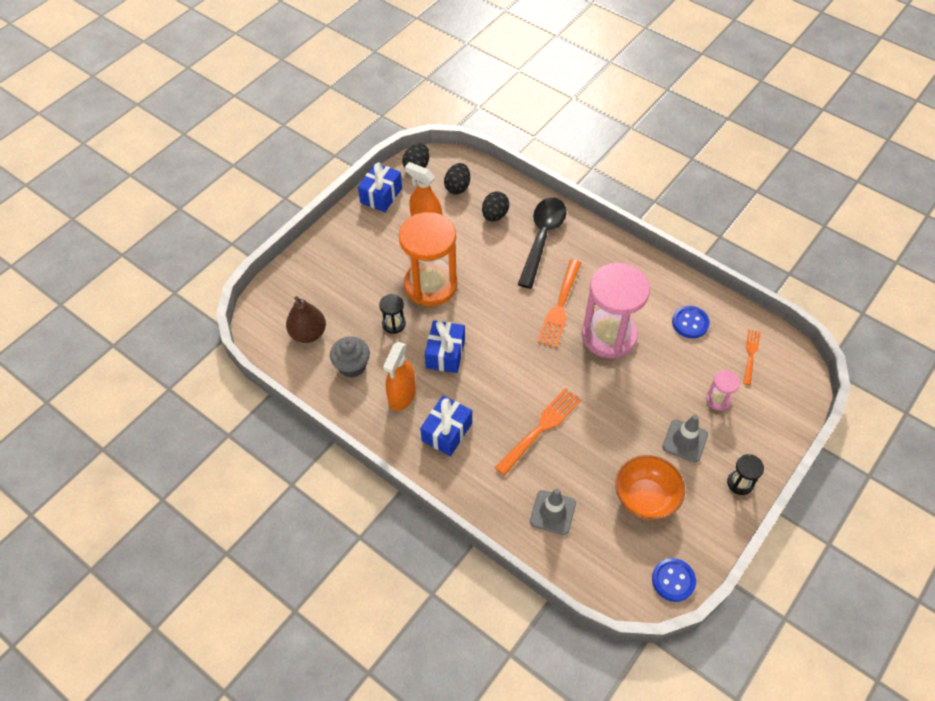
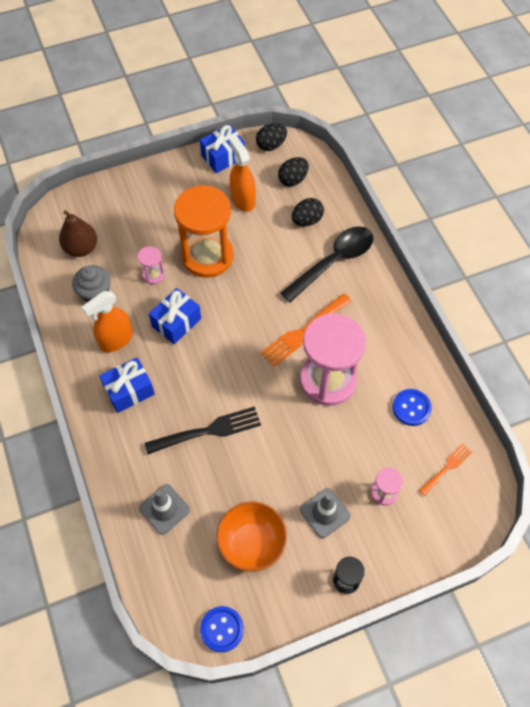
camera: 30 degrees right, 5 degrees up
black hourglass [379,294,406,334] -> pink hourglass [138,246,165,284]
orange fork [495,388,582,476] -> black fork [145,406,261,454]

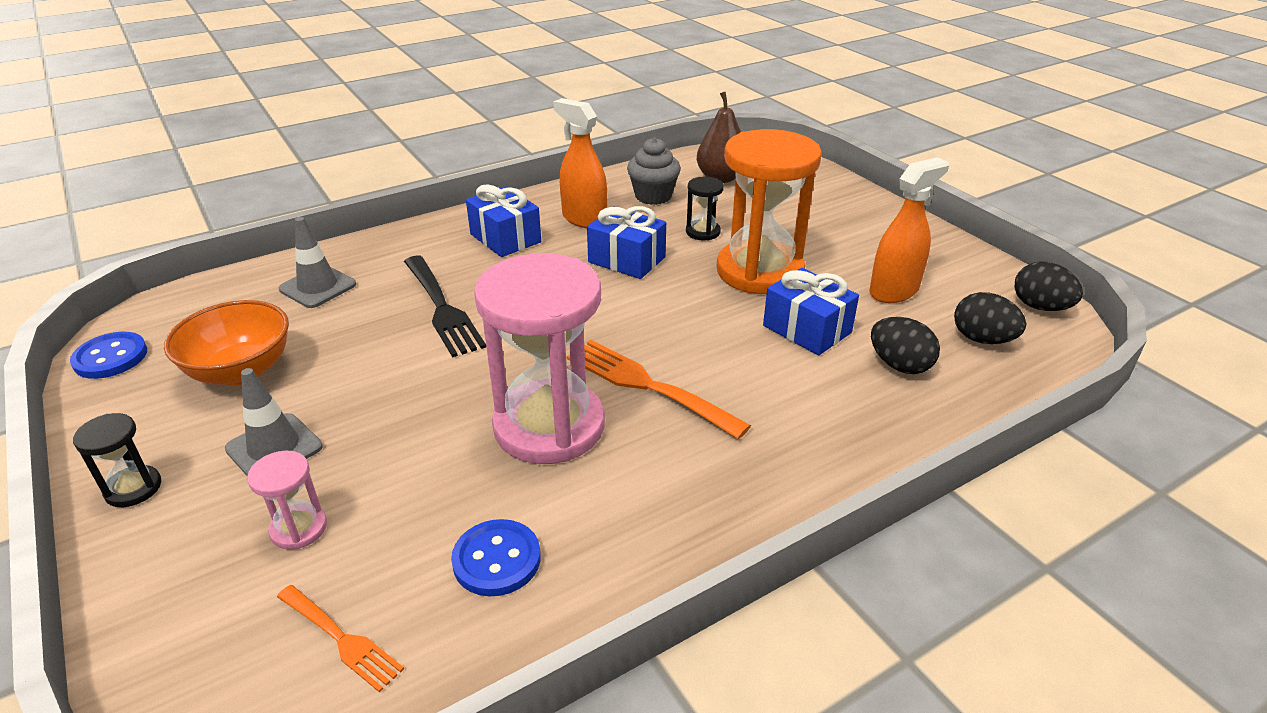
camera: 80 degrees right, 25 degrees down
pink hourglass [138,246,165,284] -> black hourglass [686,177,724,241]
blue gift [200,125,245,173] -> blue gift moved to [763,268,859,355]
black spoon [280,226,373,302] -> none

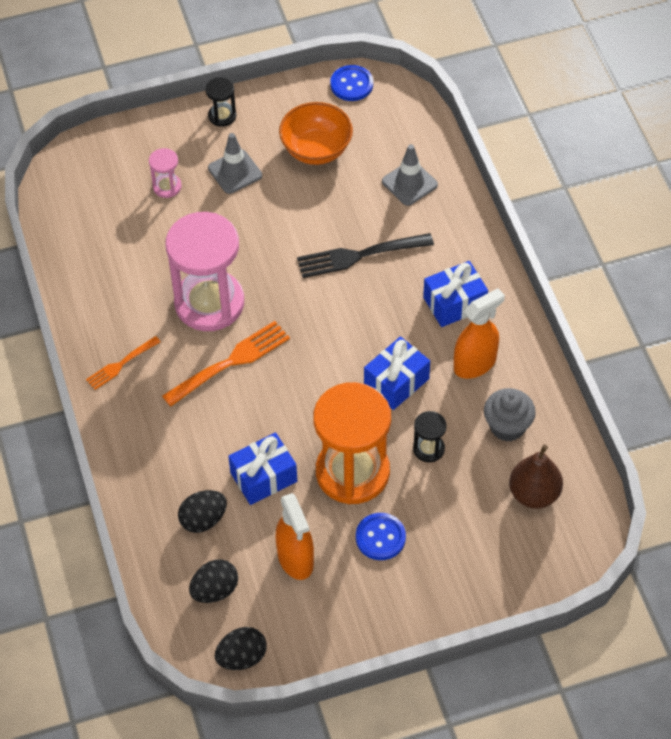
camera: 105 degrees right, 20 degrees up
orange fork [277,585,404,692] -> orange fork moved to [86,336,161,390]
blue button [451,519,541,596] -> blue button moved to [356,513,406,560]

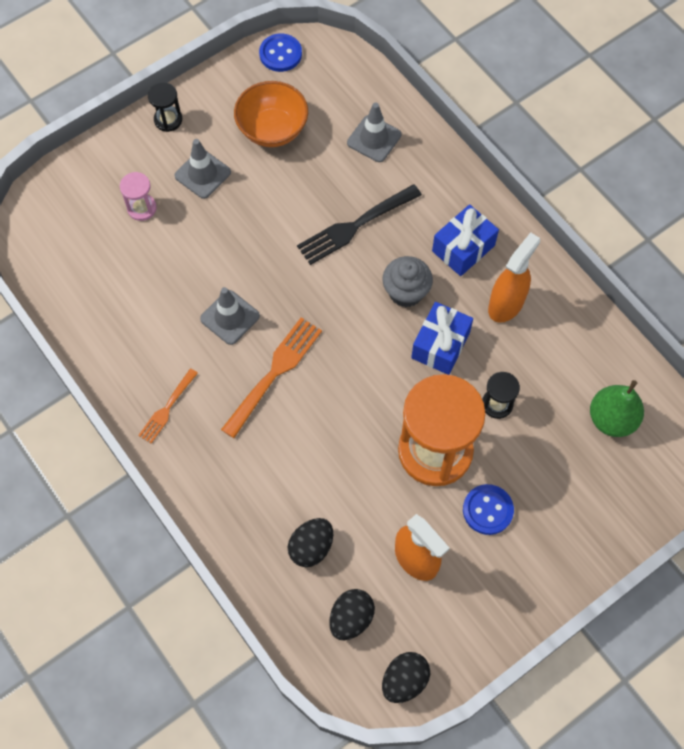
camera: 20 degrees left, 10 degrees up
pink hourglass [165,212,244,331] -> grey traffic cone [200,287,260,345]
blue gift [228,433,297,505] -> none
grey cupcake [484,388,536,442] -> grey cupcake moved to [383,256,433,307]
brown pear [509,445,563,509] -> green pear [590,380,644,437]

